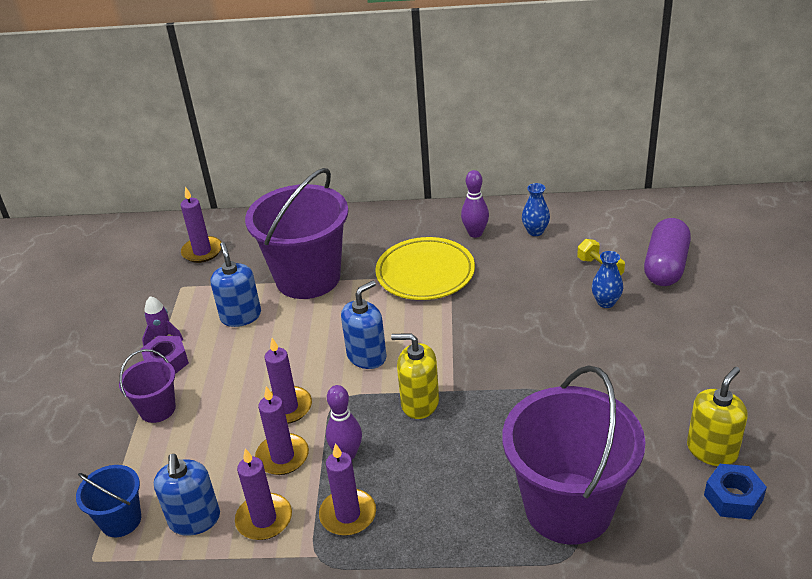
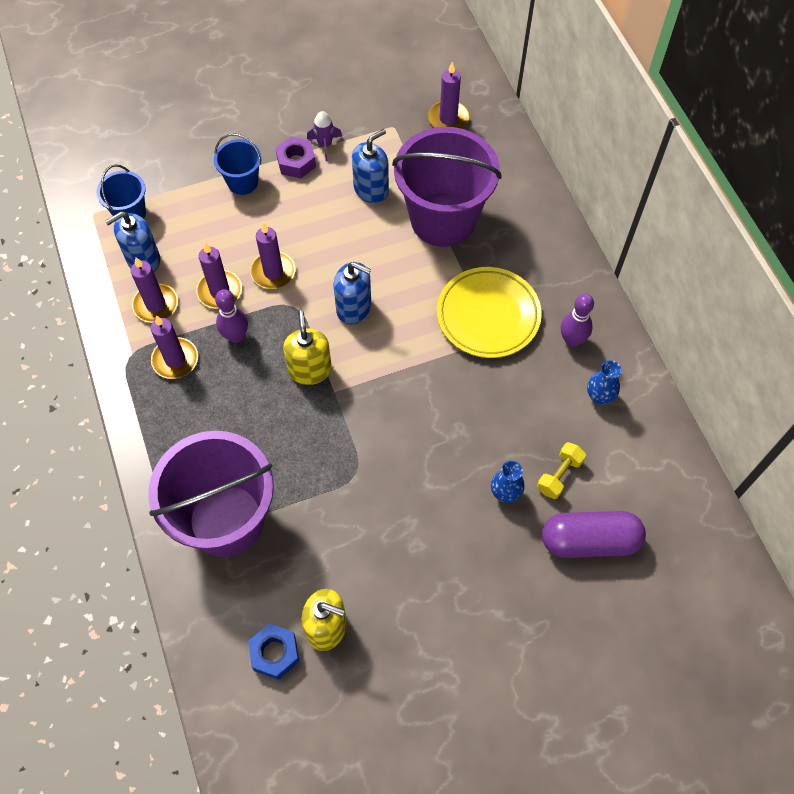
camera: 65 degrees right, 25 degrees up
purple bucket [119,349,176,423] -> blue bucket [214,133,262,195]

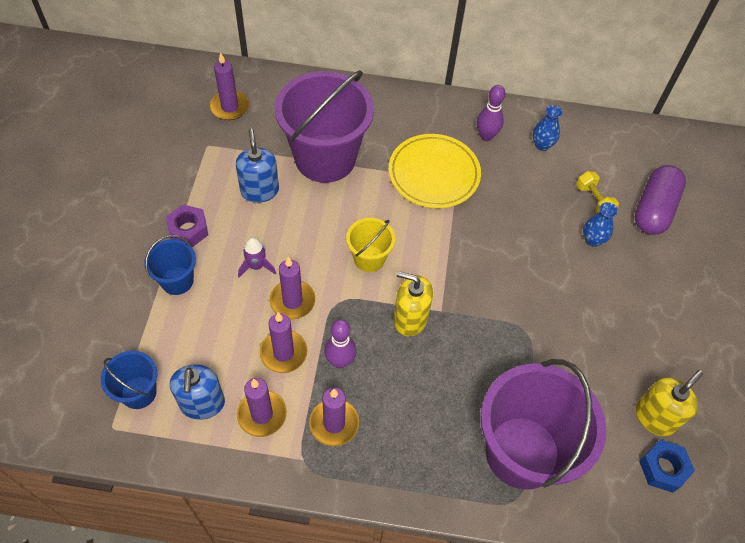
camera: 65 degrees left, 5 degrees down
purple rocket [307,111,342,161] -> purple rocket moved to [238,237,276,277]
blue soap dispenser [333,262,371,324] -> yellow bucket [346,218,395,272]

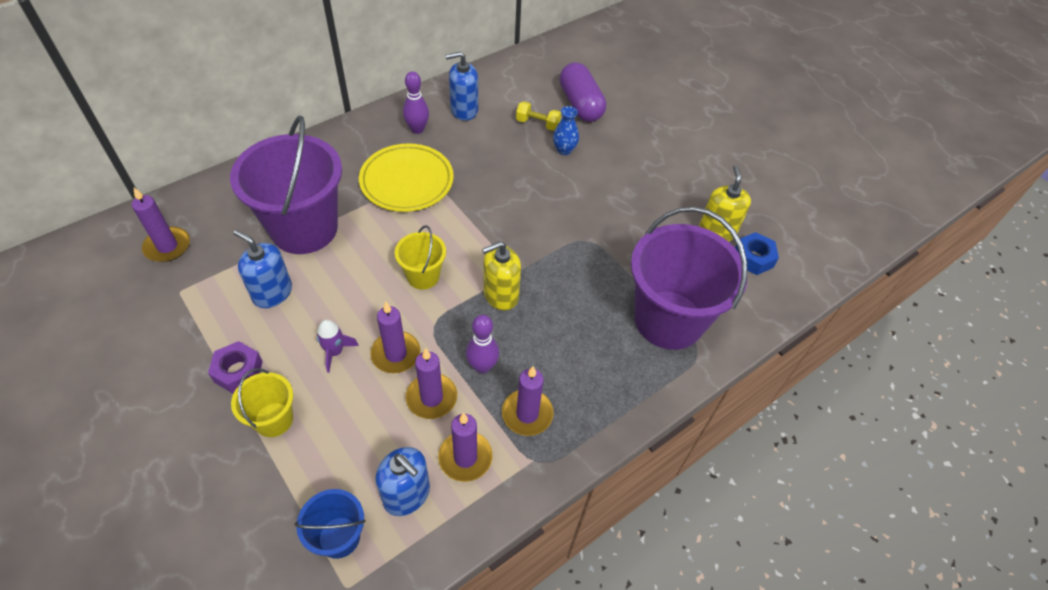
camera: 45 degrees left, 5 degrees down
blue bucket [144,235,196,295] -> yellow bucket [231,368,293,437]
blue vase [533,105,563,151] -> blue soap dispenser [445,52,478,121]

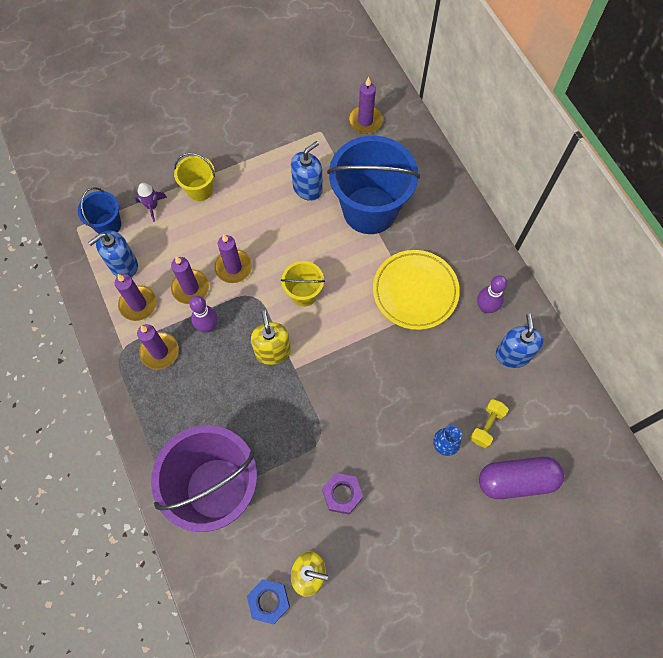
camera: 105 degrees right, 15 degrees up
purple nut [208,341,263,394] -> purple nut moved to [322,473,363,514]
purple bucket [230,116,342,254] -> blue bucket [327,136,420,234]
purple rocket [317,319,359,373] -> purple rocket moved to [135,183,167,222]

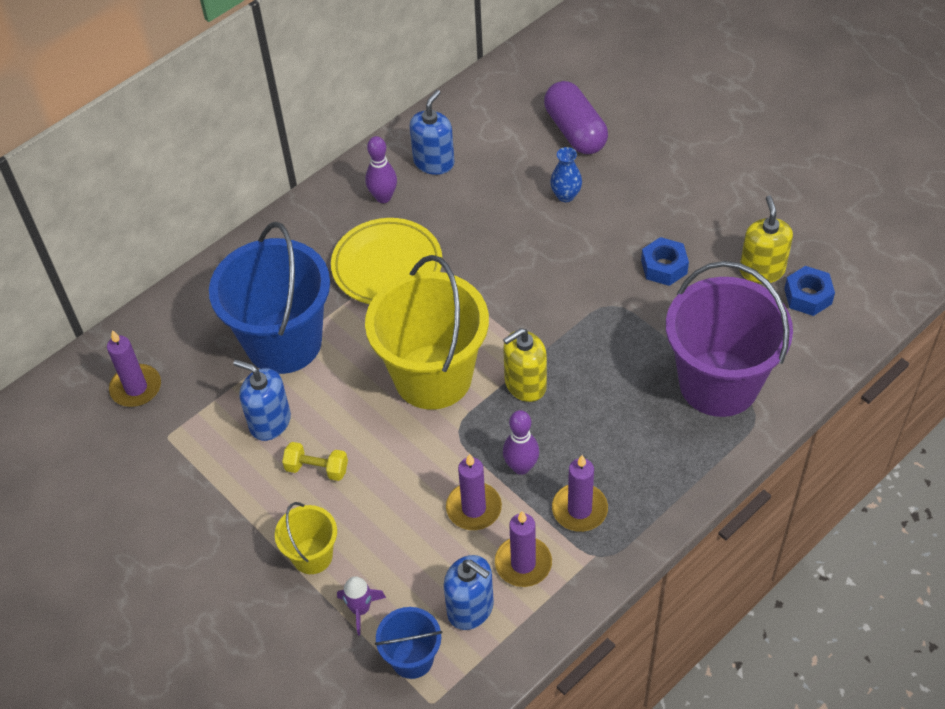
camera: 105 degrees left, 15 degrees down
purple candle [214,234,252,283] -> none
yellow bucket [281,261,325,307] -> yellow bucket [365,255,489,410], size x2.09
purple nut [322,473,363,514] -> blue nut [641,237,689,286]
yellow dumbbell [470,399,509,448] -> yellow dumbbell moved to [282,442,348,481]
blue soap dispenser [496,314,543,368] -> blue soap dispenser turned 135 degrees clockwise [410,90,454,175]

